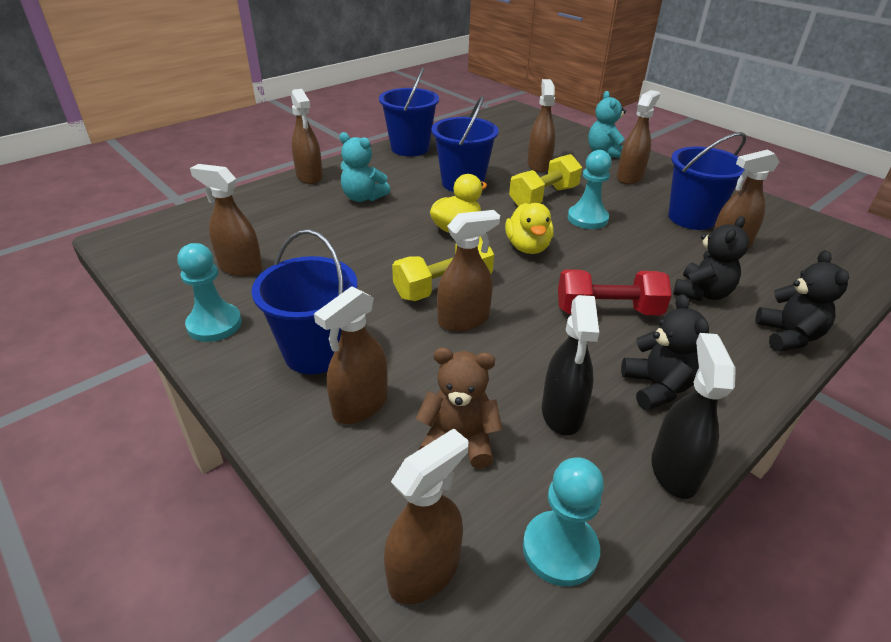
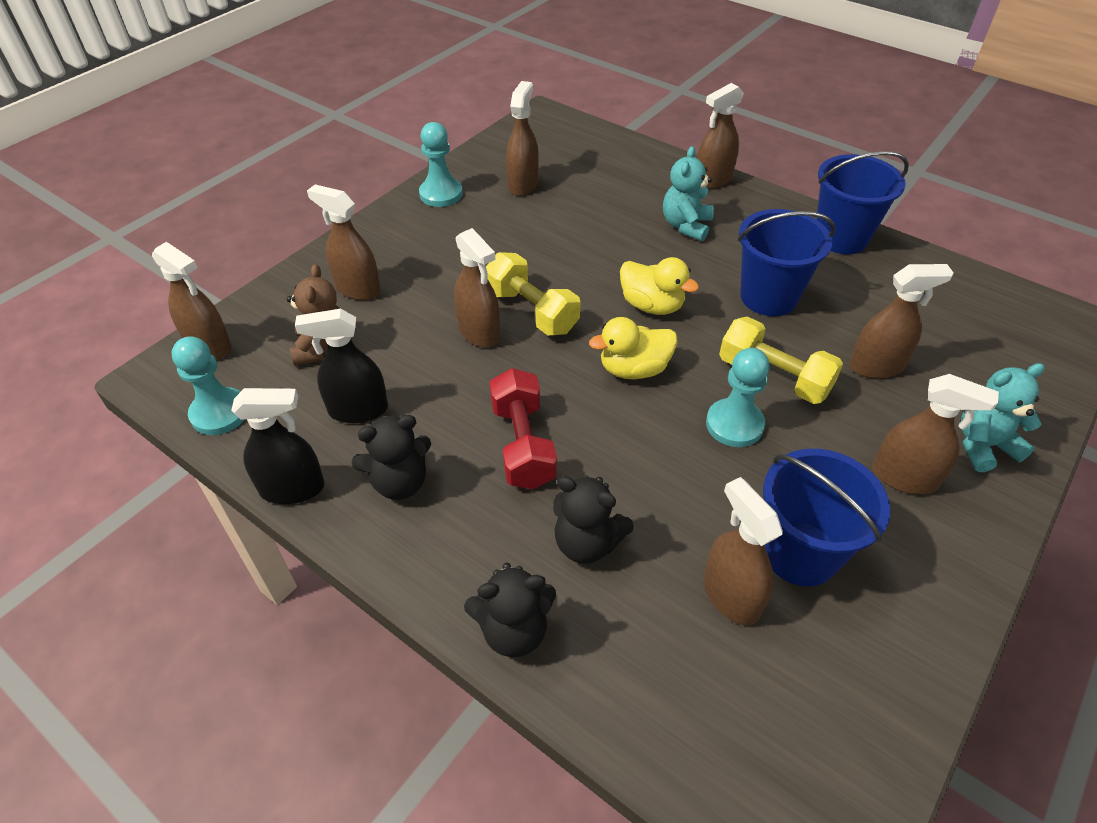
camera: 80 degrees right, 10 degrees up
blue bucket [251,230,357,374] -> none

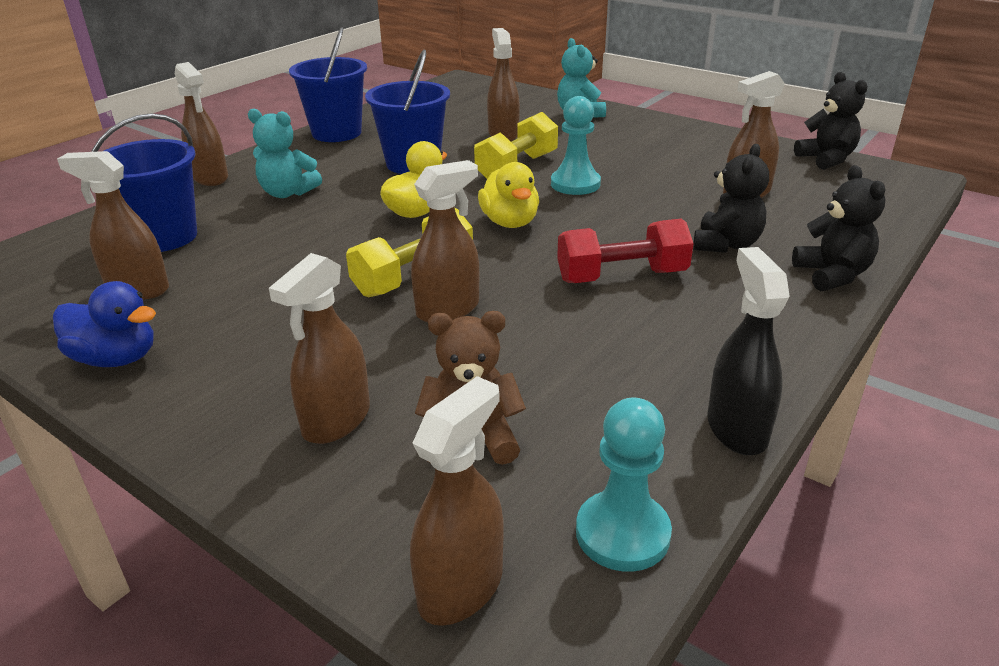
camera: 90 degrees left, 15 degrees down
black spray bottle [295,309,388,423] -> none
black teddy bear [352,415,431,500] -> black teddy bear moved to [794,72,868,170]
turquoise pawn [419,122,463,207] -> blue duck [53,281,156,367]
blue bucket [763,449,891,586] -> blue bucket moved to [91,113,197,252]
brown spray bottle [872,374,999,494] -> none

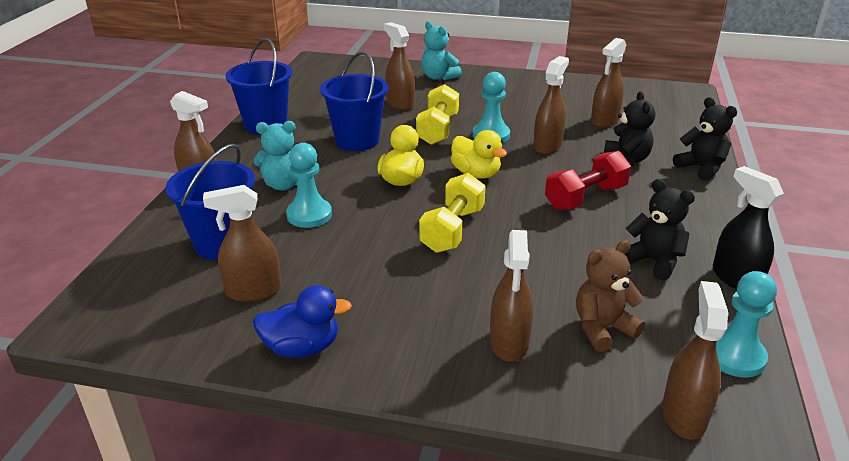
camera: 25 degrees left, 0 degrees up
brown spray bottle [411,160,479,322] -> brown spray bottle moved to [533,56,569,154]
black teddy bear [794,72,868,170] -> black teddy bear moved to [625,179,695,280]
none -> turquoise pawn [286,143,332,228]

